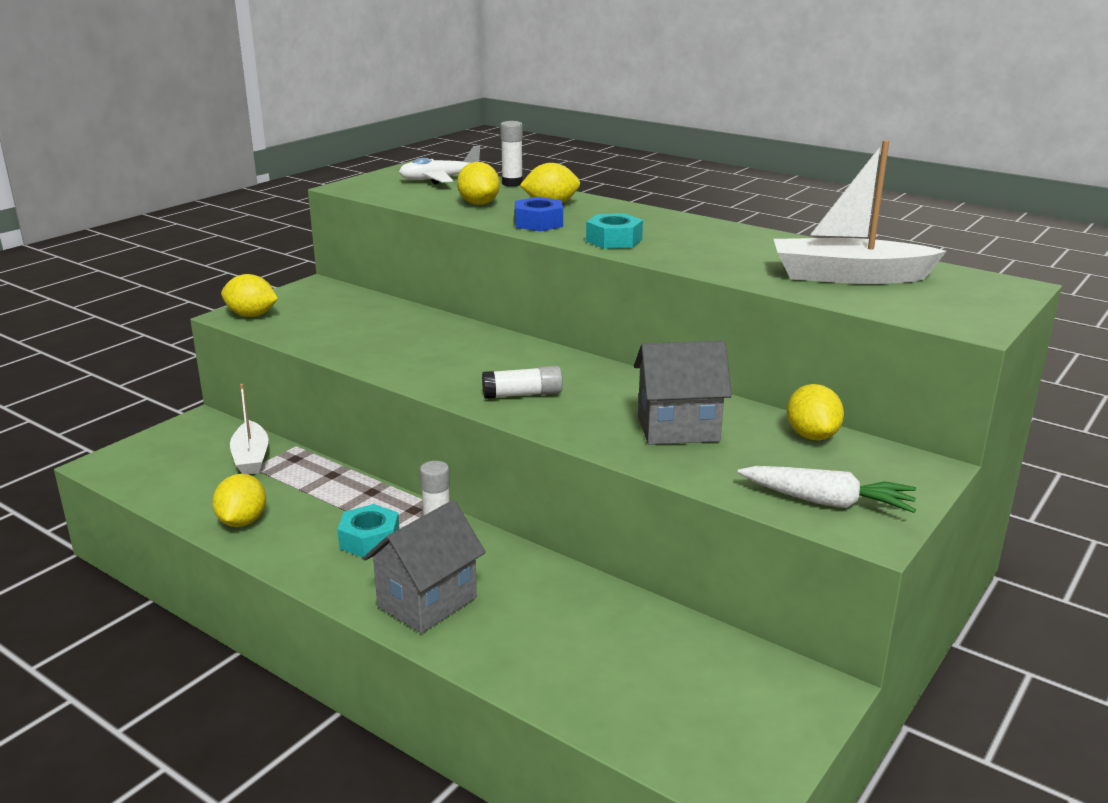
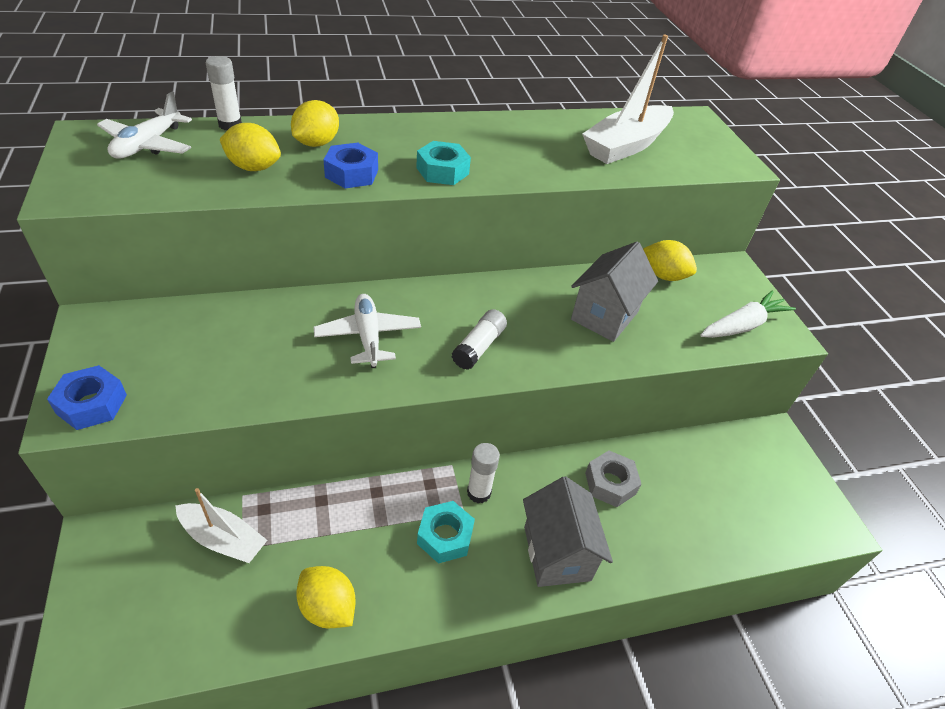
camera: 55 degrees left, 20 degrees up
yellow lemon [221,274,278,317] -> blue nut [47,365,127,430]
none -> white plane [313,294,421,368]
none -> grey nut [585,451,641,507]

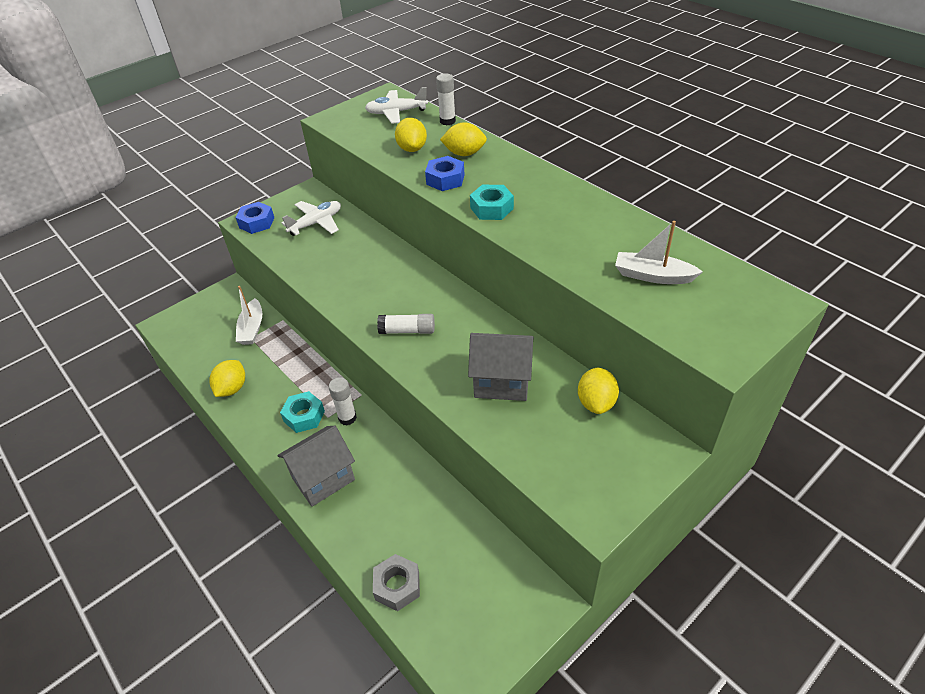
camera: 70 degrees right, 0 degrees up
white plane [313,294,421,368] -> white plane moved to [281,201,341,236]
white boat [582,35,674,164] -> white boat [615,221,703,284], size x0.64
grey nut [585,451,641,507] -> grey nut moved to [373,554,420,611]
white carrot [700,290,796,338] -> none

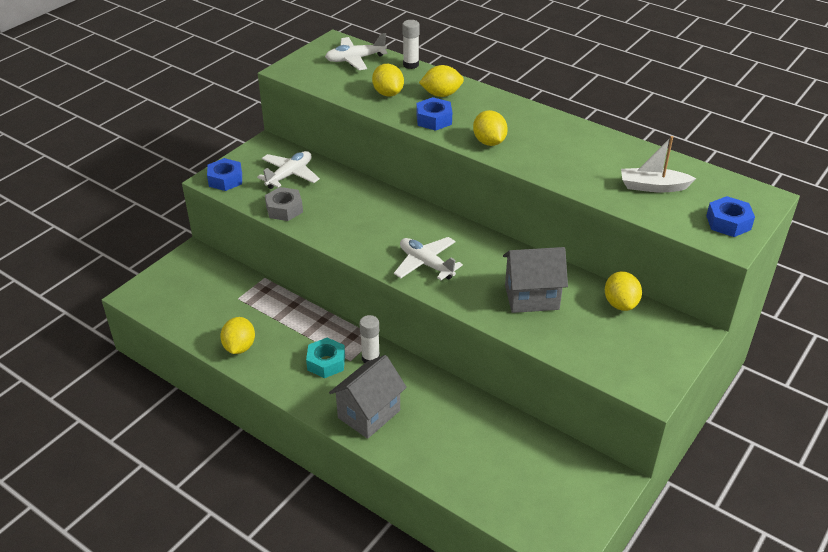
camera: 15 degrees left, 5 degrees down
white boat [236,286,262,345] -> none
grey nut [373,554,420,611] -> grey nut moved to [265,187,303,221]
white glue stick [377,314,435,334] -> white plane [394,237,463,280]
turquoise nut [470,185,514,220] -> yellow lemon [473,110,508,146]
none -> blue nut [706,196,755,237]

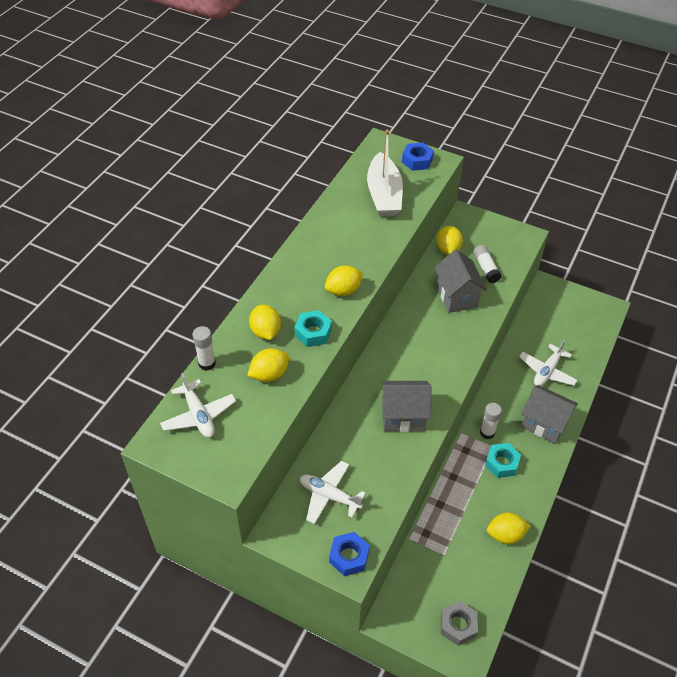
camera: 100 degrees left, 10 degrees up
grey nut [265,187,303,221] -> grey nut moved to [441,601,478,646]
white plane [394,237,463,280] -> white plane moved to [519,340,578,386]
blue nut [416,97,452,131] -> turquoise nut [294,310,332,347]
yellow lemon [605,271,642,311] -> yellow lemon turned 75 degrees counterclockwise [436,226,463,254]
white boat [621,136,696,192] -> white boat [367,129,403,217], size x1.57
none -> grey house [381,381,431,432]
none -> white glue stick [473,245,502,283]

